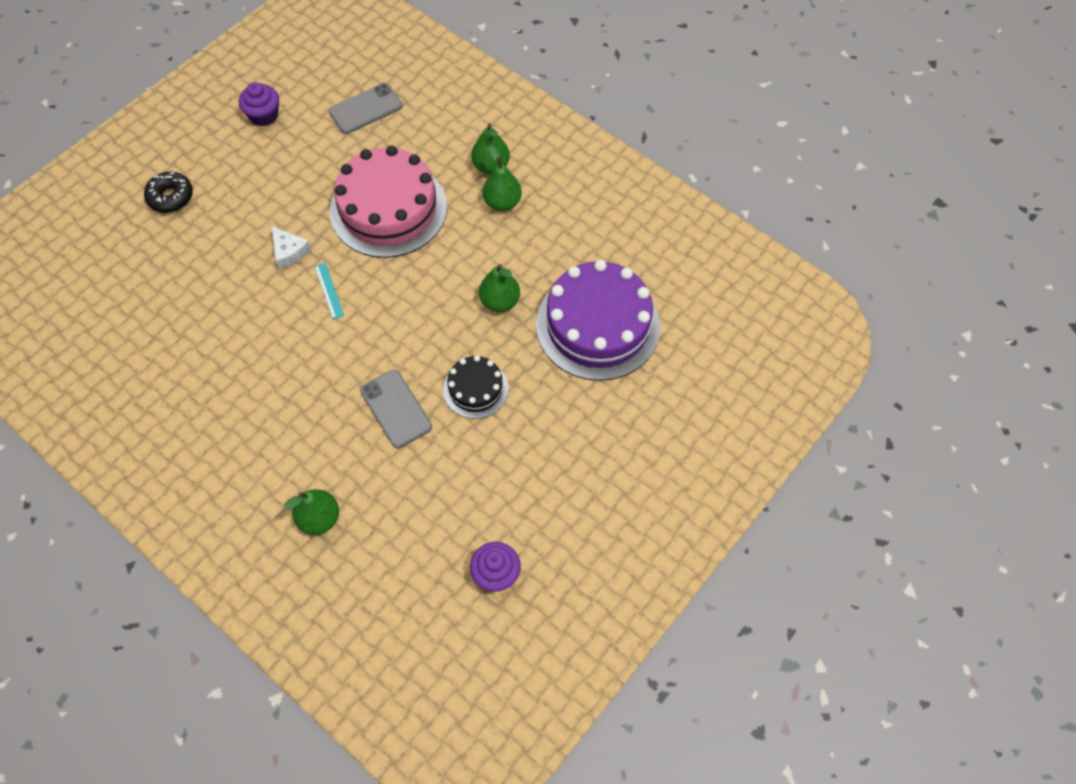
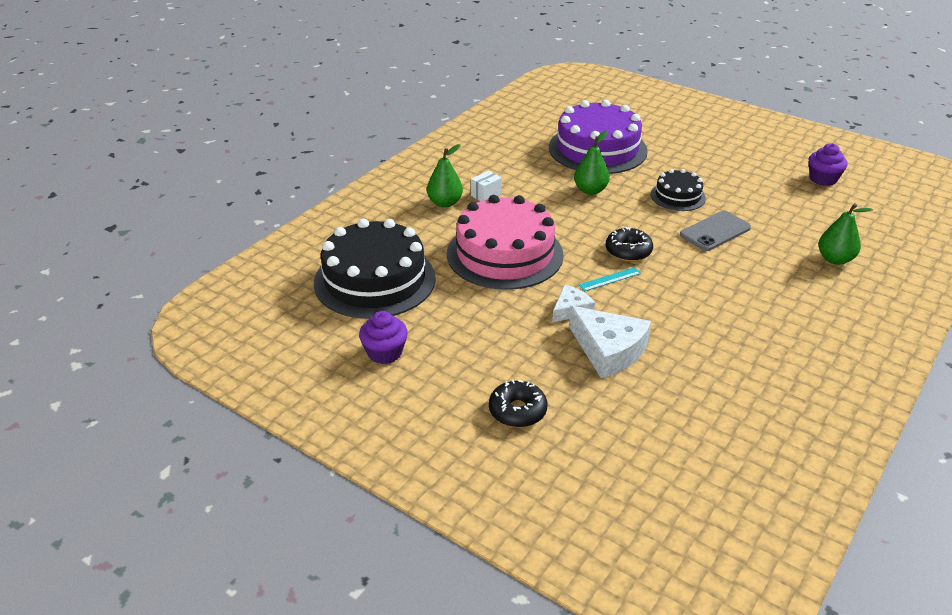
camera: 95 degrees left, 25 degrees down
grey phone [329,83,403,134] -> black cake [314,219,436,319]
green pear [483,146,522,211] -> white box [471,171,502,201]
none -> white cheese [569,306,651,378]
none -> black donut [606,227,653,262]

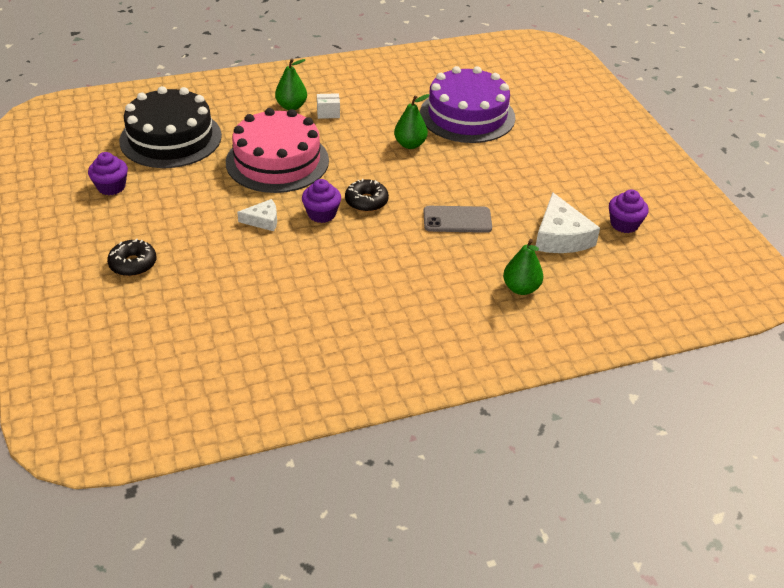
camera: 35 degrees right, 5 degrees up
white cheese [569,306,651,378] -> white cheese moved to [536,192,600,253]
turquoise ruler [579,267,641,291] -> purple cupcake [302,179,341,223]
black cake [651,169,706,211] -> none

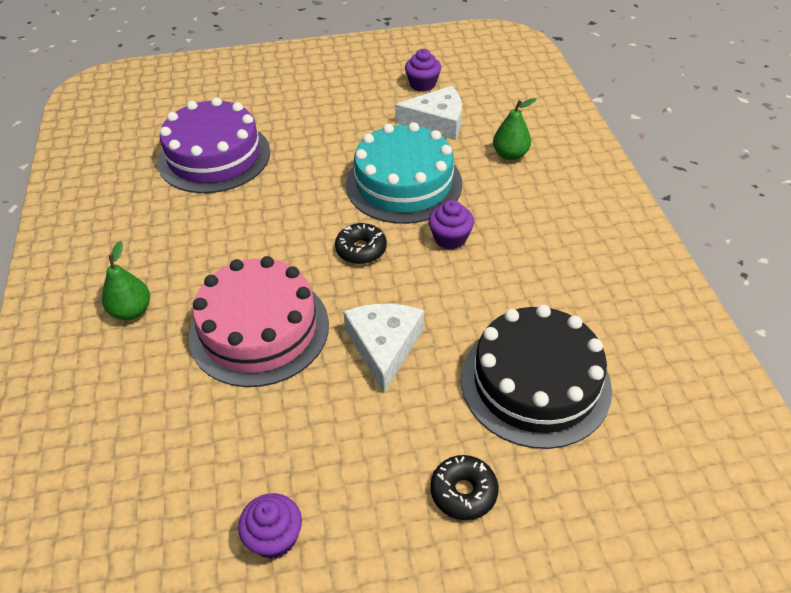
camera: 80 degrees left, 5 degrees up
black cake [119,86,222,168] -> black cake moved to [461,305,612,449]
white cheese [237,199,277,231] -> white cheese [343,304,424,392], size x1.76
purple cupcake [302,179,341,223] -> purple cupcake moved to [428,200,474,249]
white box [317,93,340,119] -> none
green pear [394,94,430,149] -> none
grey phone [424,206,492,233] -> turquoise cake [346,122,462,224]

